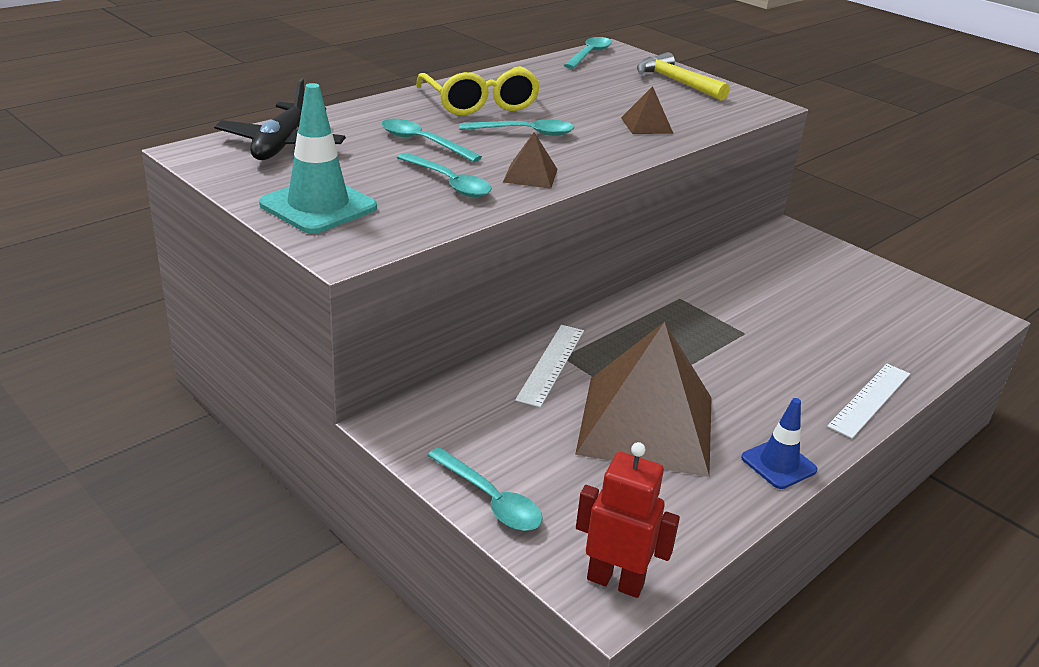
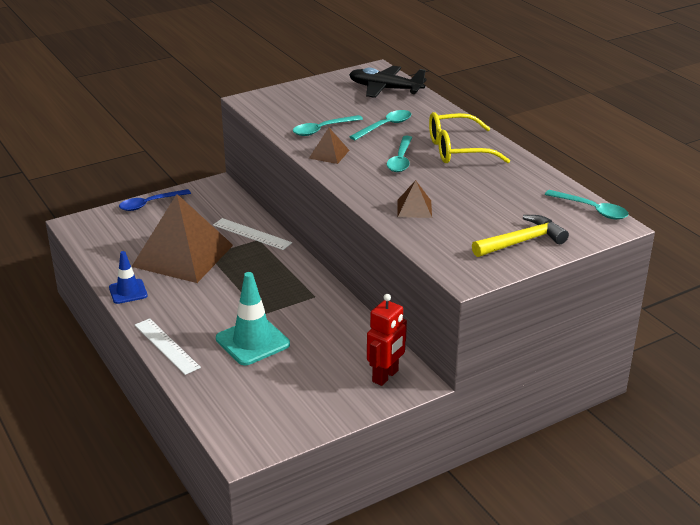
camera: 105 degrees right, 0 degrees up
turquoise traffic cone [259,83,377,234] -> turquoise traffic cone moved to [216,272,290,365]
turquoise spoon [427,447,543,531] -> blue spoon [119,189,191,211]
red robot [576,442,680,598] -> red robot moved to [367,294,407,386]

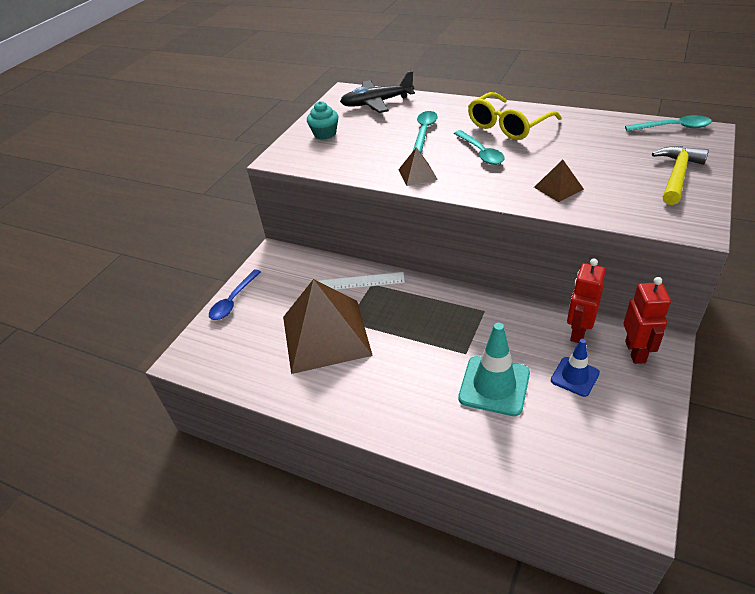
camera: 30 degrees left, 10 degrees up
blue traffic cone [109,251,148,304] -> blue traffic cone moved to [551,339,600,397]
white ruler [135,318,201,375] -> none
turquoise spoon [293,115,363,136] -> none
none -> turquoise cupcake [307,101,338,140]
none -> red robot [567,259,606,343]

